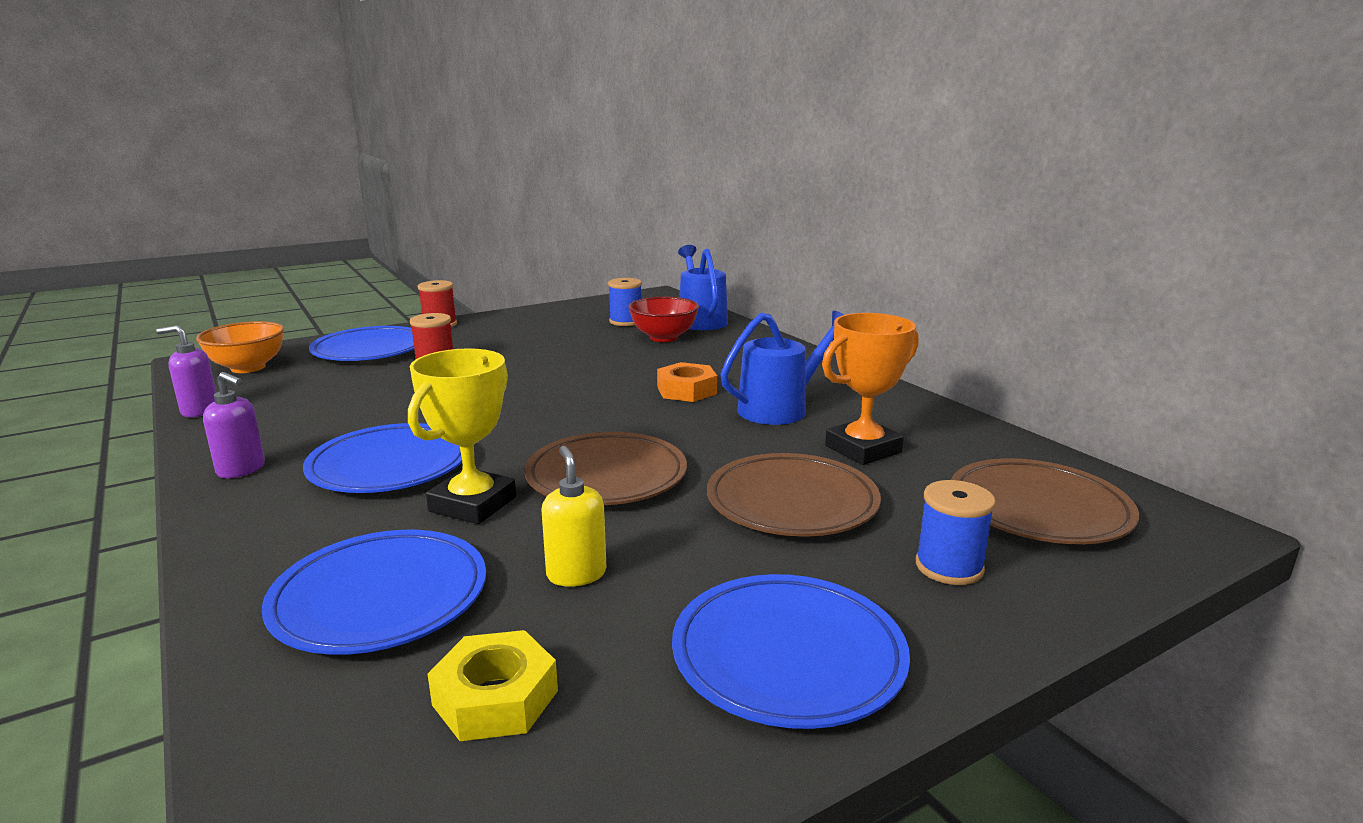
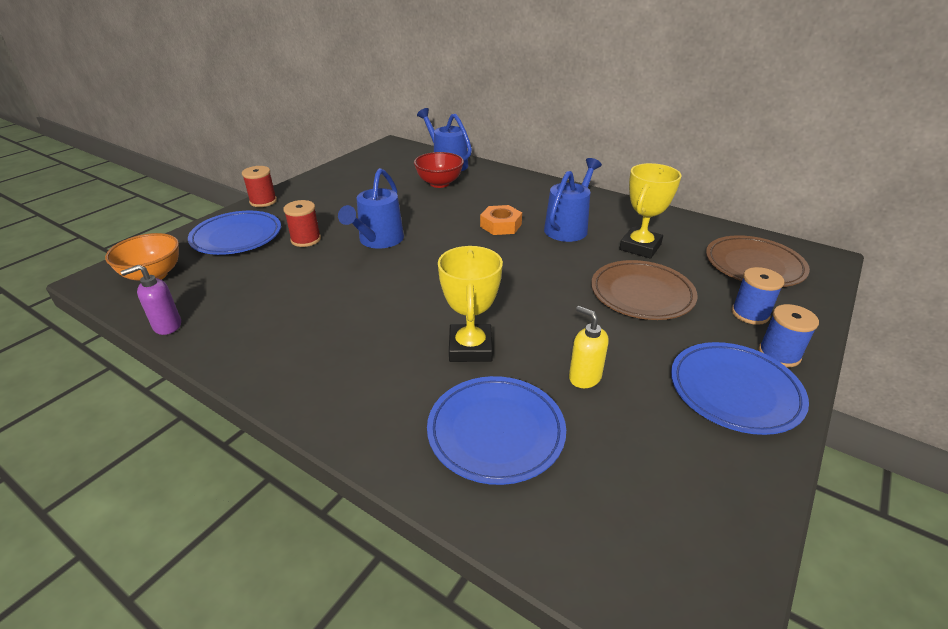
camera: 25 degrees left, 15 degrees up
purple soap dispenser [203,372,265,478] -> none
blue plate [303,423,462,493] -> none
yellow nut [428,630,558,741] -> none
brown plate [524,432,687,505] -> none
blue spool [608,278,642,326] -> blue spool moved to [759,304,819,367]
orange trophy [822,313,919,465] -> yellow trophy [619,163,681,259]
none -> blue watering can [338,168,404,249]

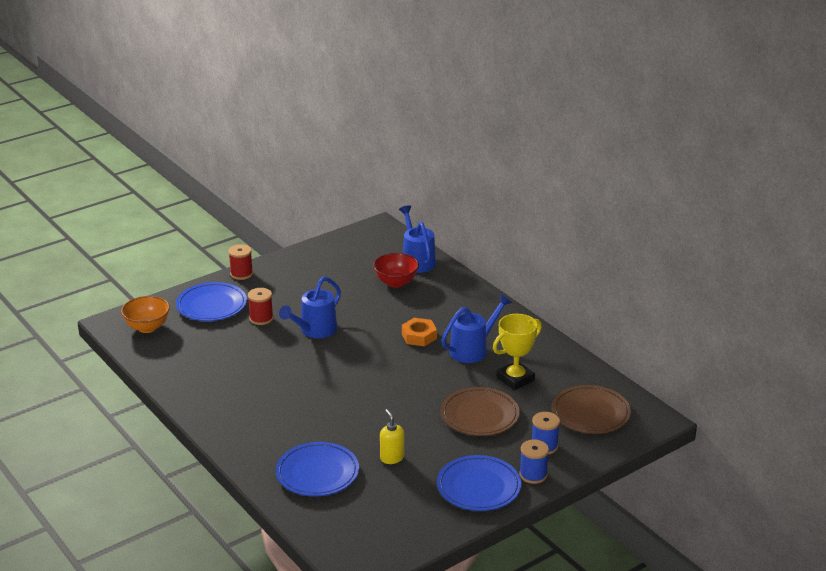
camera: 20 degrees right, 5 degrees down
purple soap dispenser [120,265,181,335] -> none
yellow trophy [438,246,503,362] -> none

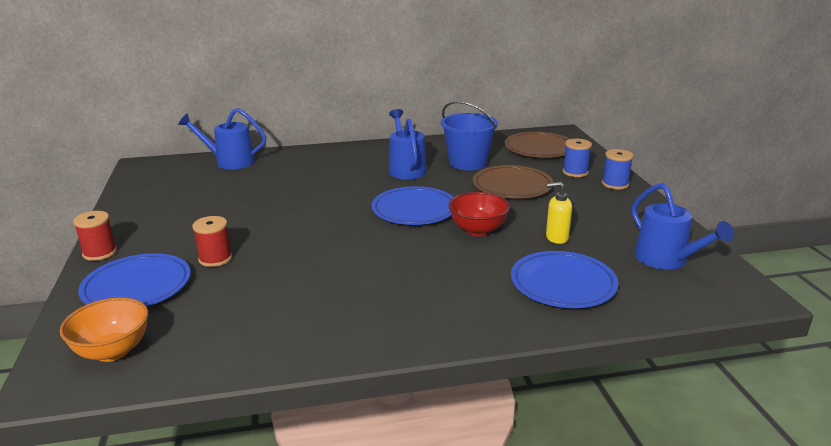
camera: 65 degrees left, 5 degrees down
blue watering can [279,277,341,338] -> blue watering can moved to [632,183,734,270]
red bowl [373,253,419,288] -> red bowl moved to [448,192,510,236]
orange nut [402,318,437,346] -> none
blue plate [437,455,521,511] -> blue plate moved to [372,186,453,225]
yellow trophy [493,314,542,390] -> blue bucket [441,101,498,171]

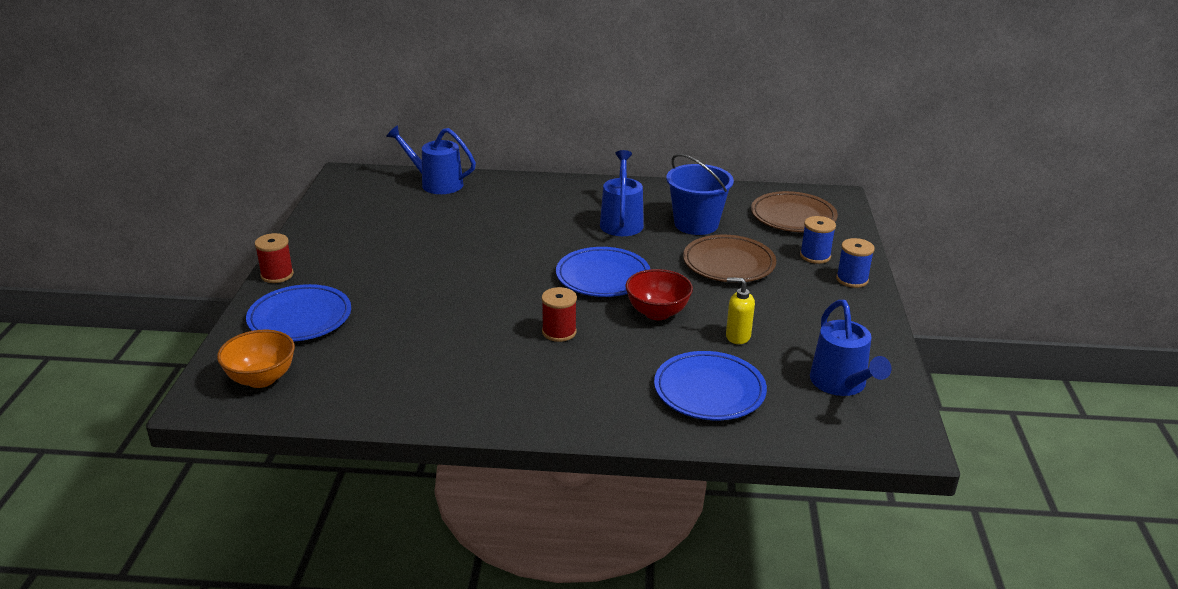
camera: 15 degrees right, 5 degrees up
red spool [192,216,232,267] -> red spool moved to [542,287,577,342]

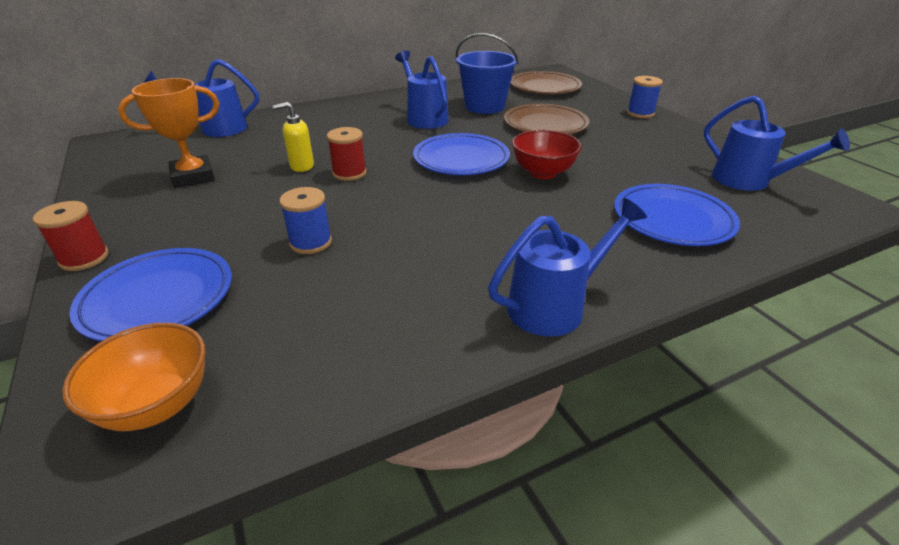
camera: 30 degrees left, 5 degrees up
red spool [542,287,577,342] -> red spool moved to [327,127,367,181]
yellow soap dispenser [726,277,755,344] -> yellow soap dispenser moved to [273,102,314,172]
blue spool [800,216,836,264] -> blue spool moved to [279,187,332,254]
none -> orange trophy [118,78,219,188]
none -> blue watering can [488,198,647,337]

